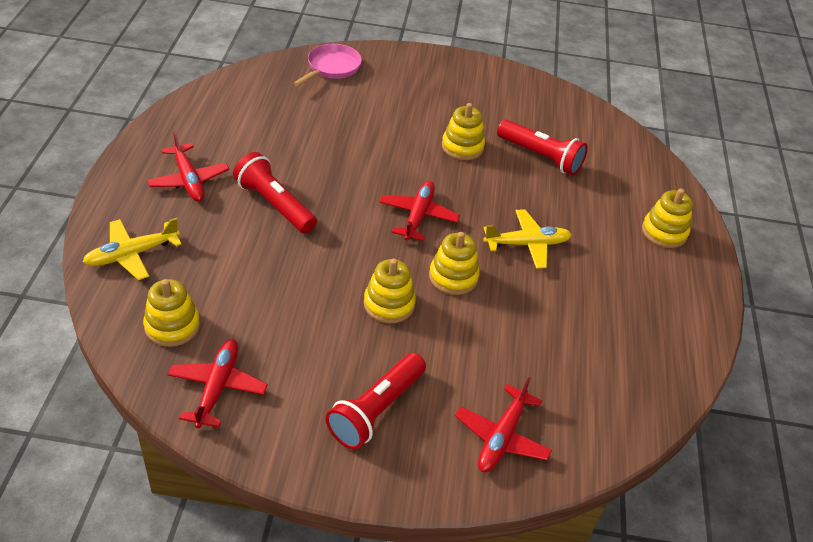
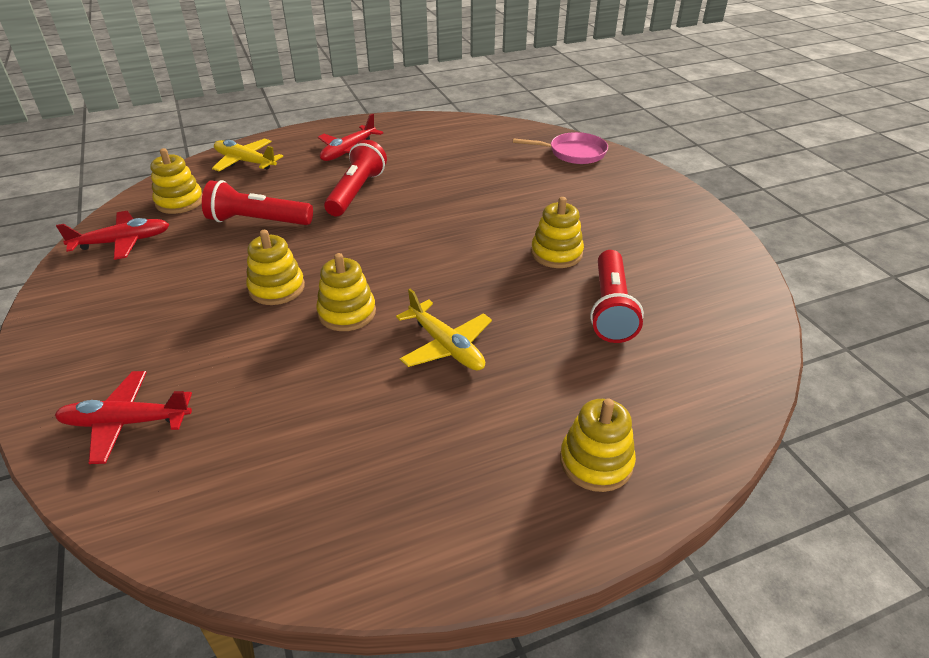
camera: 65 degrees right, 5 degrees down
red flashlight [326,353,426,449] -> red flashlight moved to [202,180,313,225]
red plane [380,181,460,241] -> none

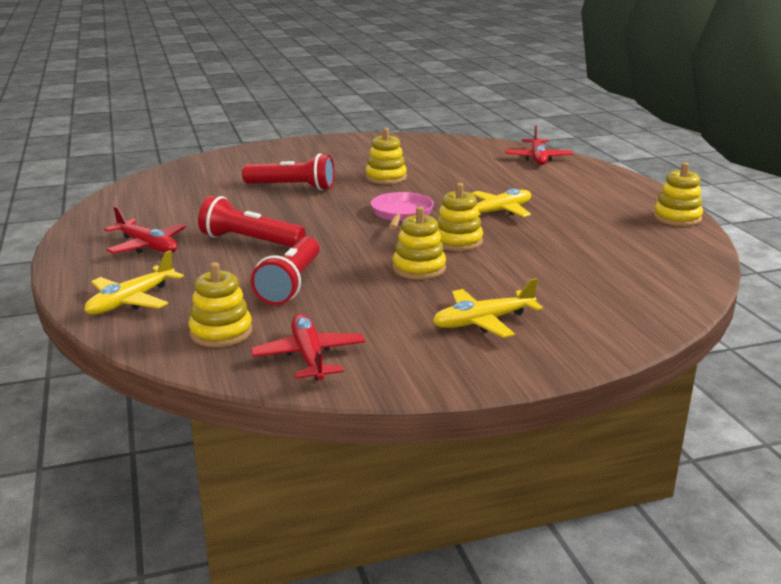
camera: 85 degrees left, 15 degrees down
red plane [55,371,192,464] -> red plane moved to [505,126,573,165]
pink pan [513,132,608,164] -> pink pan moved to [371,192,434,229]
yellow stacking toy [560,398,636,492] -> yellow stacking toy moved to [653,162,703,226]
red flashlight [590,250,644,343] -> red flashlight moved to [242,153,335,191]
none -> yellow plane [433,278,543,338]

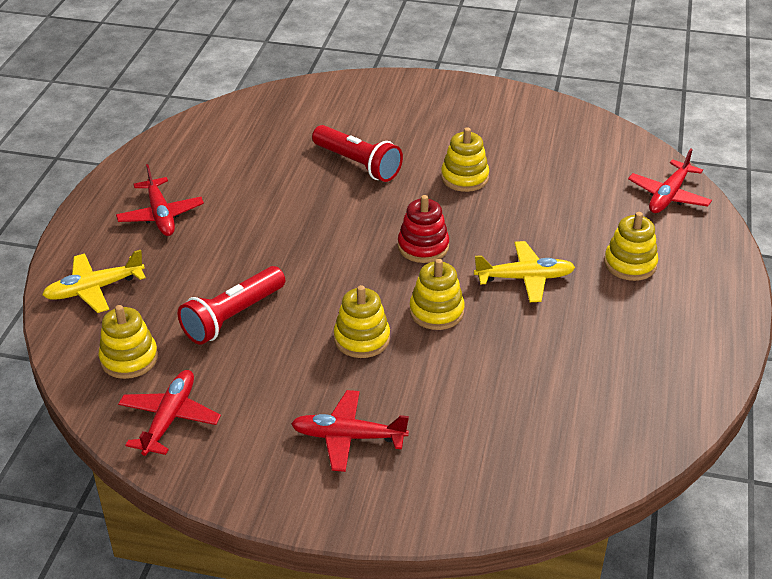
camera: 30 degrees right, 15 degrees up
red flashlight [198,196,306,247] -> none
pink pan [371,192,434,229] -> red stacking toy [398,195,449,263]
yellow plane [433,278,543,338] -> red plane [291,390,409,472]
yellow stacking toy [653,162,703,226] -> yellow stacking toy moved to [604,212,658,281]

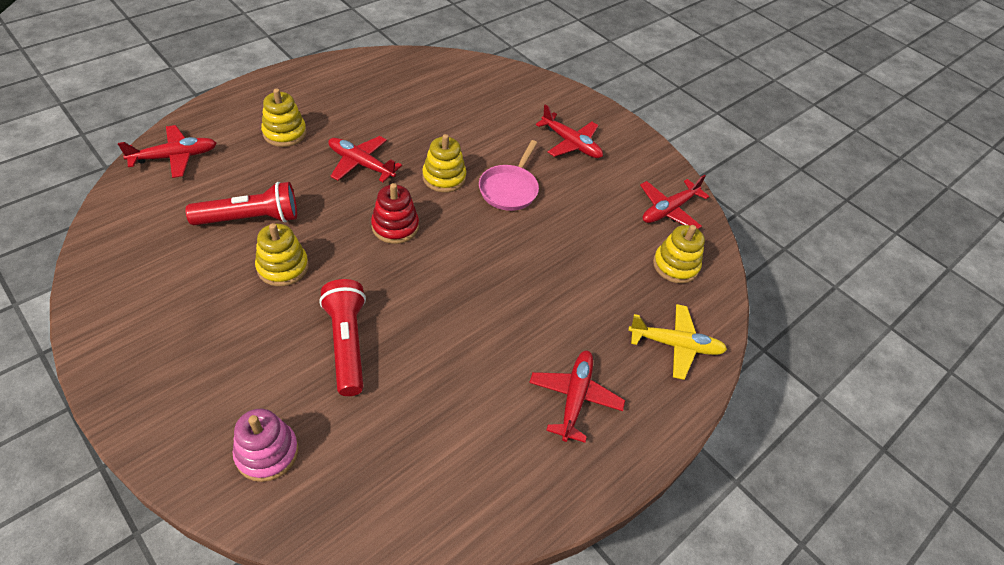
camera: 150 degrees left, 10 degrees up
red flashlight [178,266,285,345] -> red flashlight moved to [186,182,297,225]
yellow stacking toy [334,285,390,358] -> pink pan [479,140,539,211]
yellow plane [474,241,575,302] -> red plane [328,136,402,182]
none -> pink stacking toy [233,409,298,482]

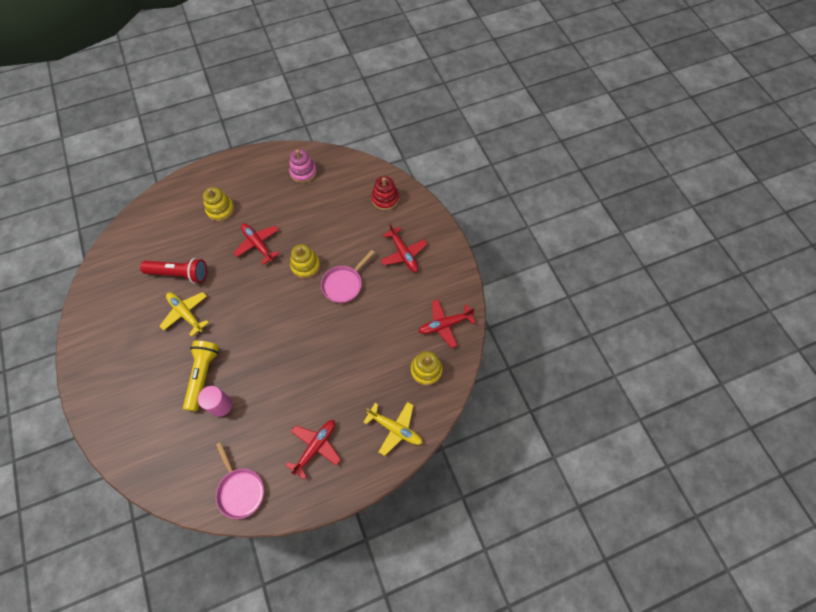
camera: 25 degrees right, 15 degrees up
red plane [118,125,217,178] -> none
pink stacking toy [233,409,298,482] -> pink stacking toy moved to [289,149,317,183]
yellow stacking toy [255,223,309,286] -> yellow plane [160,292,209,337]
red flashlight [319,279,366,396] -> yellow flashlight [183,341,219,411]
red stacking toy [371,183,419,244] -> red stacking toy moved to [371,176,399,210]
none -> pink cylinder [198,386,232,417]
none -> pink pan [216,442,264,519]

